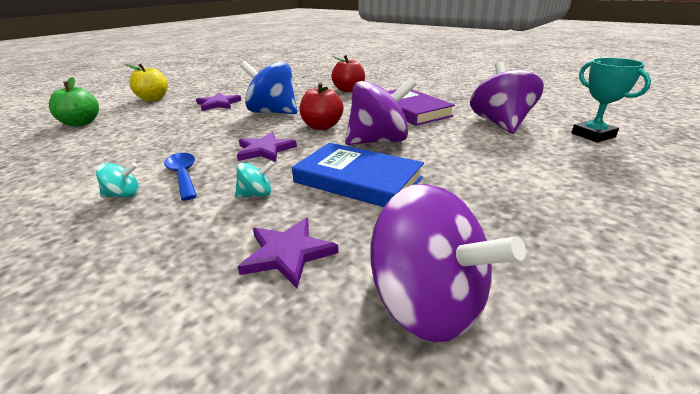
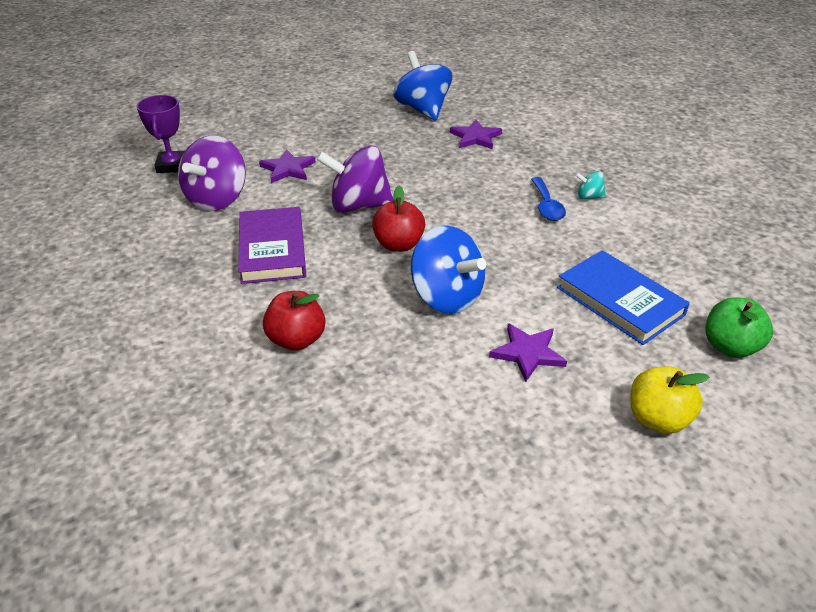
camera: 160 degrees left, 10 degrees up
turquoise spinning top [235,160,274,198] -> none
purple star [237,132,297,162] -> purple star moved to [259,149,316,183]
blue book [292,143,424,207] -> blue book moved to [557,250,690,345]
purple spinning top [370,184,526,342] -> blue spinning top [393,51,452,121]
turquoise trophy [571,58,651,143] -> purple trophy [137,95,185,173]

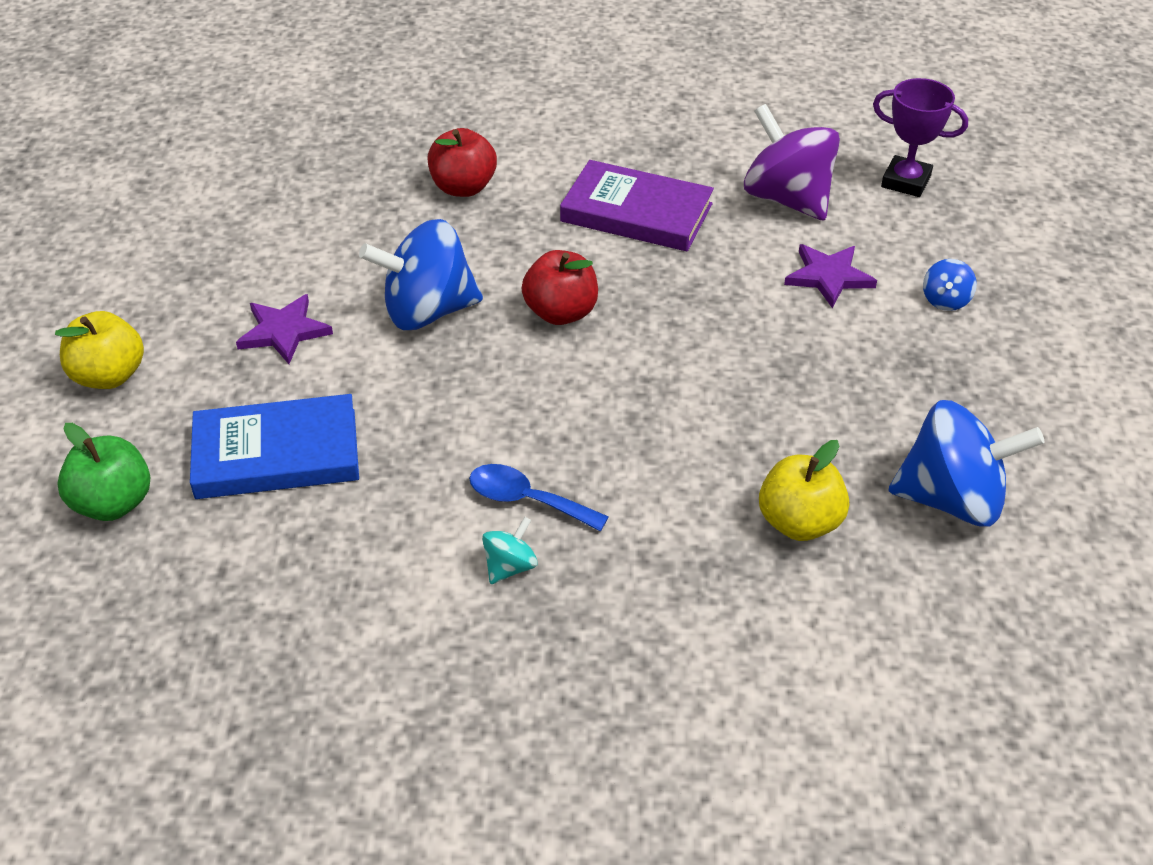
camera: 120 degrees right, 5 degrees up
purple spinning top [316,145,394,213] -> none
purple star [450,120,502,149] -> yellow apple [759,440,849,541]
none -> blue spinning top [923,259,977,311]

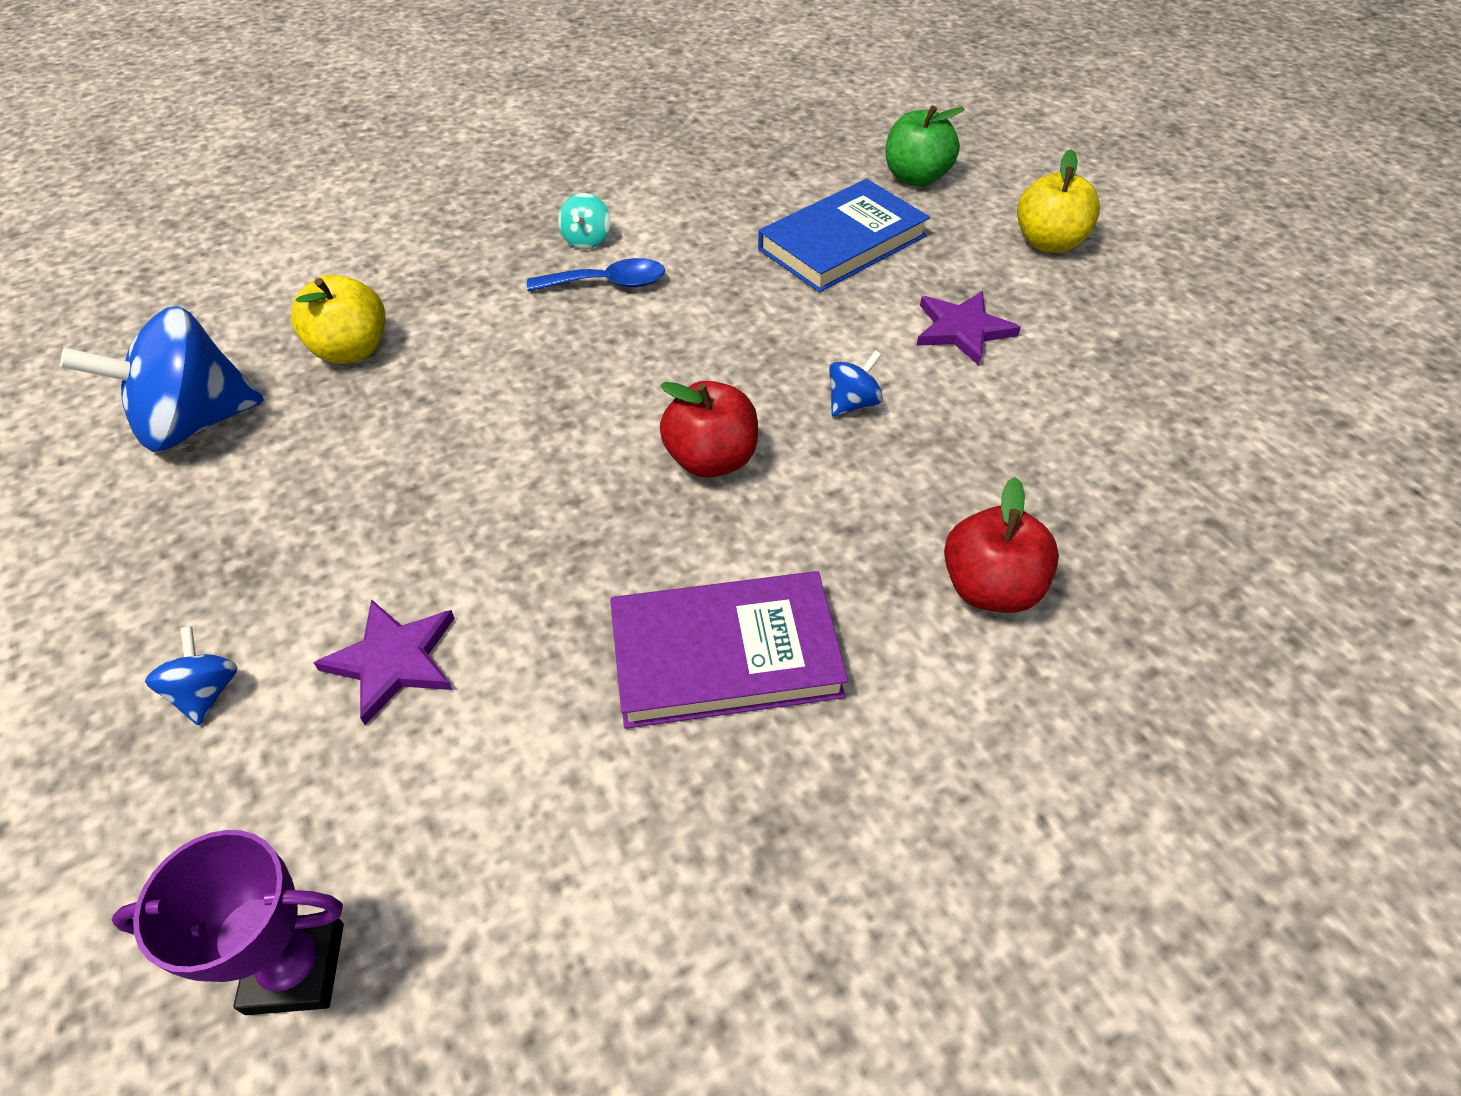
camera: 150 degrees right, 5 degrees up
blue spinning top [359,219,483,330] -> blue spinning top [829,350,883,416], size x0.45
purple spinning top [744,104,840,220] -> none

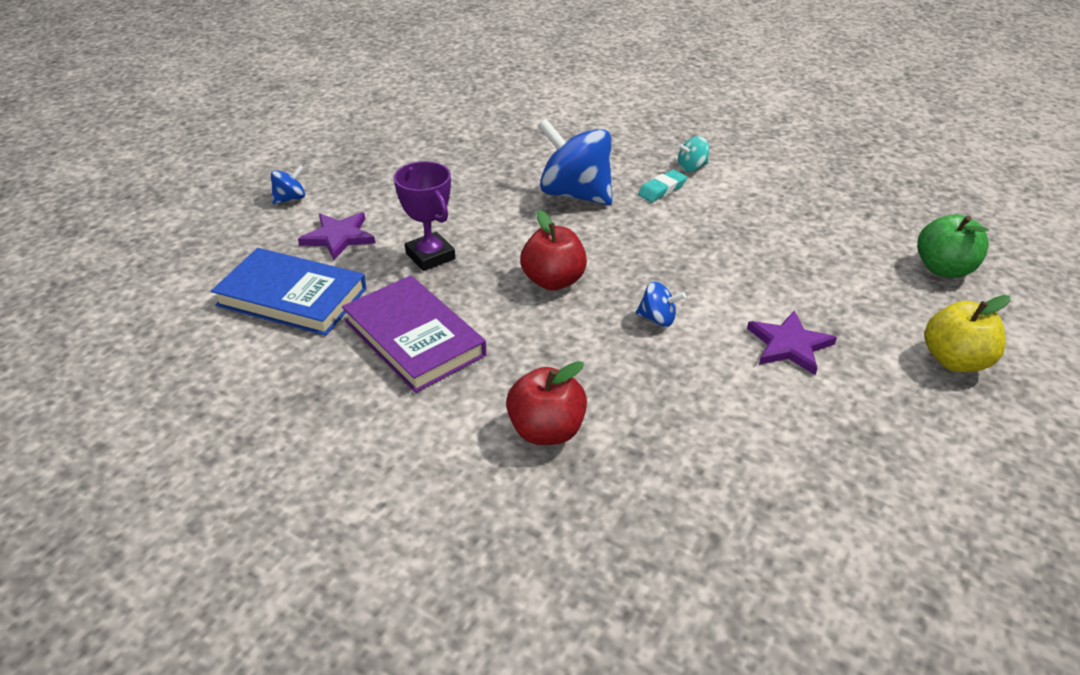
camera: 60 degrees right, 10 degrees down
blue spinning top [60,306,264,452] -> blue spinning top moved to [538,119,612,205]
purple trophy [112,830,344,1015] -> purple trophy moved to [394,161,455,271]
yellow apple [291,275,385,364] -> none
blue spoon [527,258,665,291] -> turquoise eraser [638,170,687,202]
blue book [758,179,930,292] -> blue book moved to [211,248,367,336]

